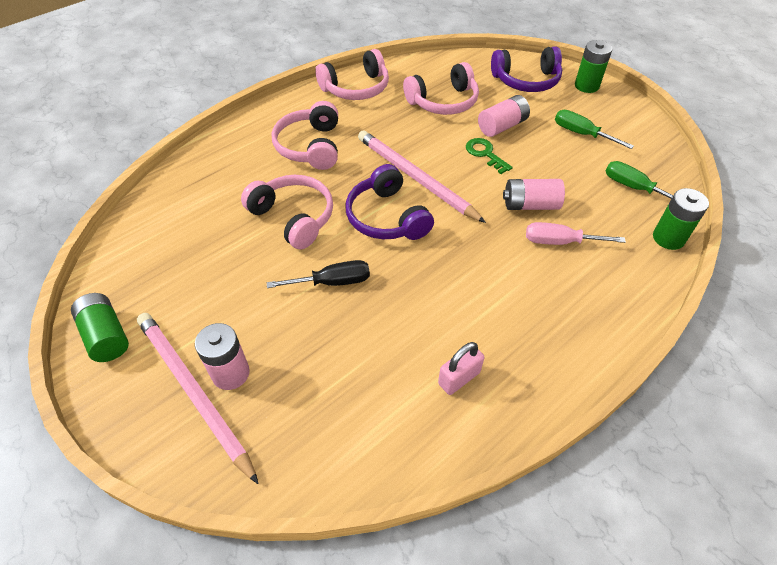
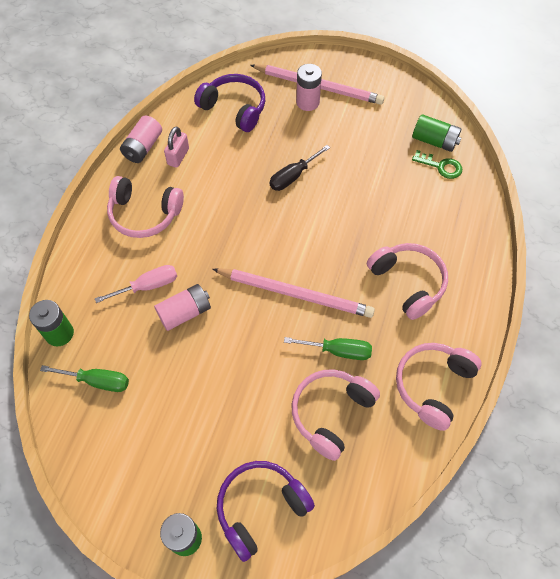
camera: 150 degrees right, 10 degrees up
green battery [71,293,129,362] -> green battery moved to [412,114,462,152]
pink headphones [241,175,333,249] -> pink headphones moved to [107,176,184,238]
purple headphones [346,164,434,240] -> purple headphones moved to [194,74,265,132]
green key [466,138,513,174] -> green key moved to [412,150,462,179]
pink battery [478,95,530,137] -> pink battery moved to [120,115,162,163]
green screwdriver [555,110,634,149] -> green screwdriver moved to [284,337,372,360]

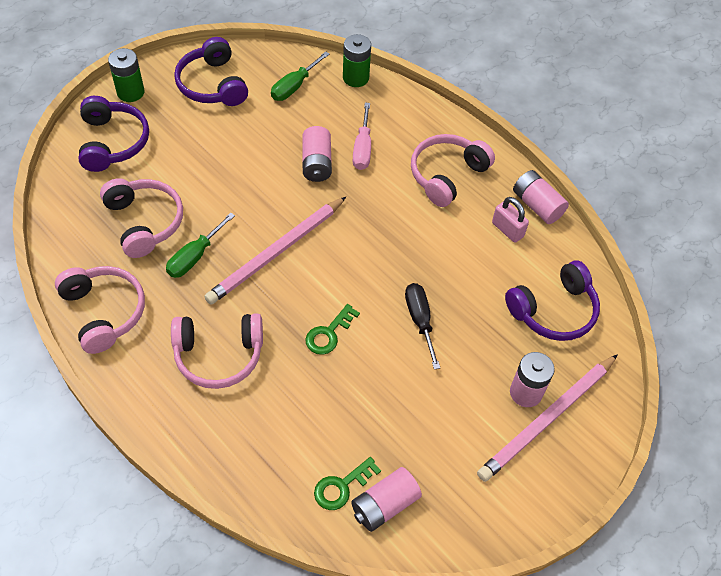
camera: 115 degrees right, 5 degrees down
green battery [412,114,462,152] -> pink battery [351,467,422,532]
none -> purple headphones [174,37,248,106]
none -> green key [305,304,360,355]

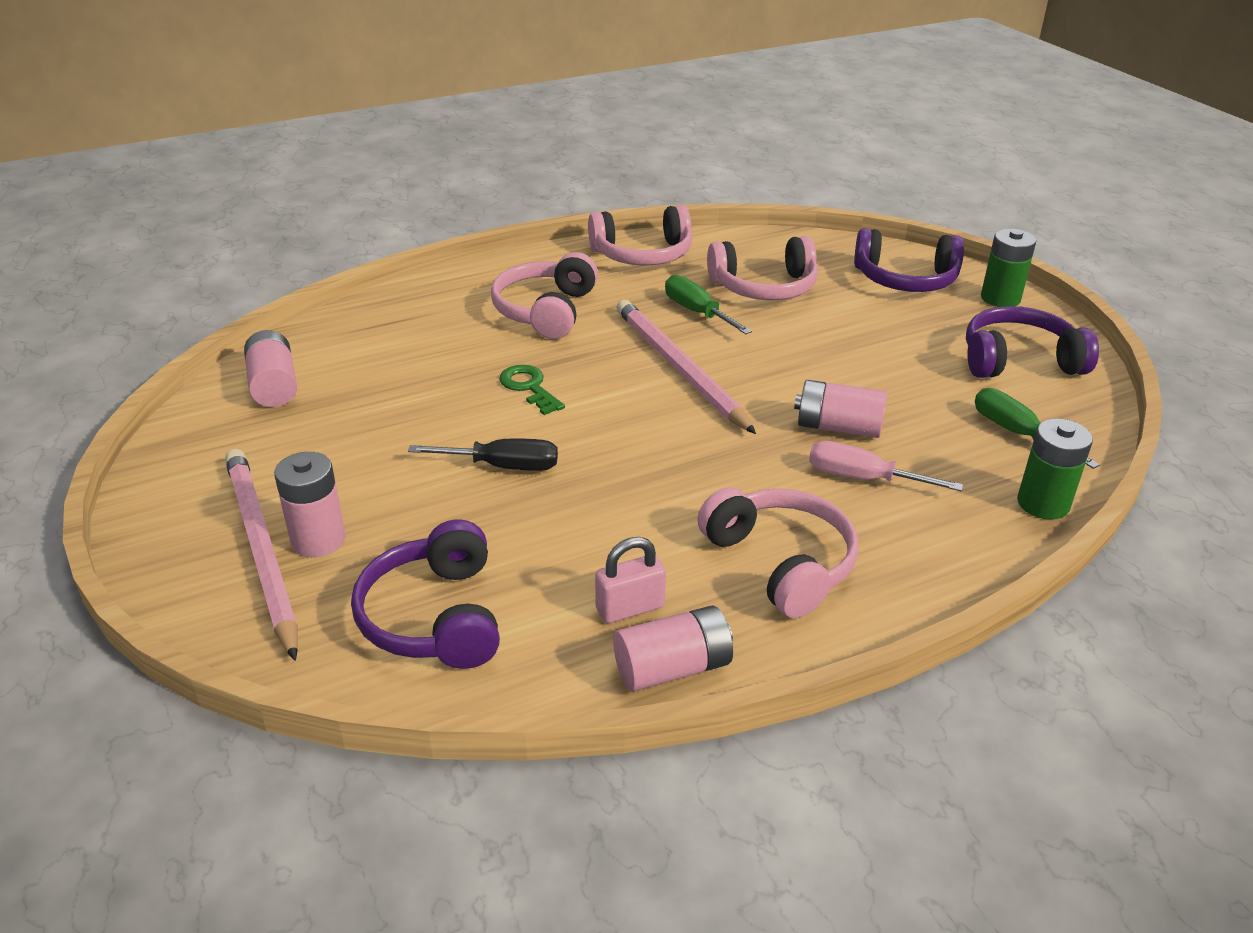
camera: 110 degrees right, 20 degrees down
green key [314,457,381,510] -> none

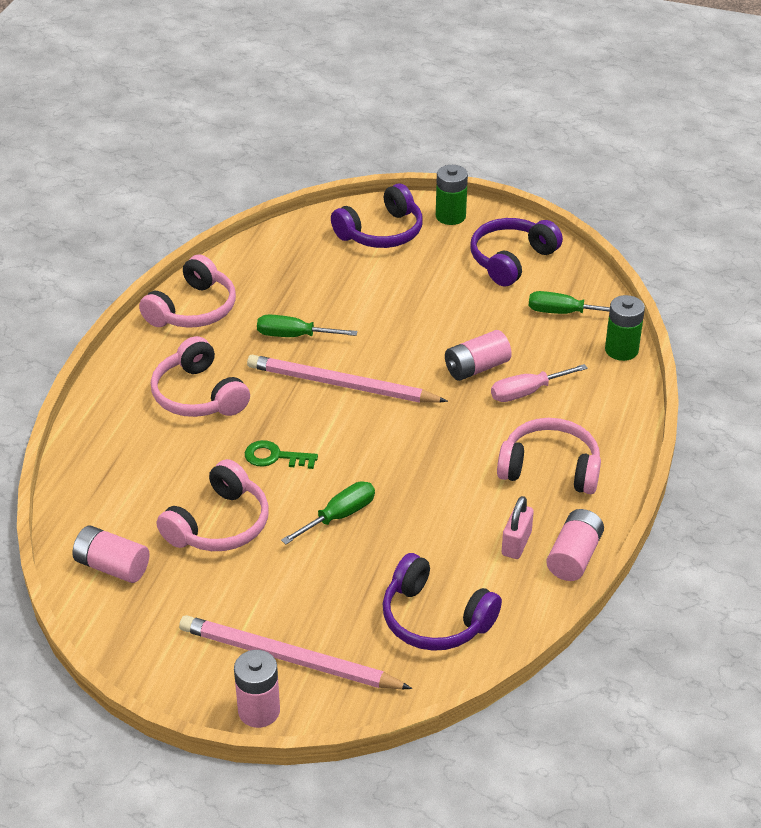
camera: 45 degrees left, 5 degrees up
pink battery [274,452,346,557] -> pink battery moved to [234,650,280,728]
black screwdriver [408,439,558,471] -> green screwdriver [281,481,375,545]
pink headphones [707,236,818,300] -> pink headphones moved to [157,459,269,551]

